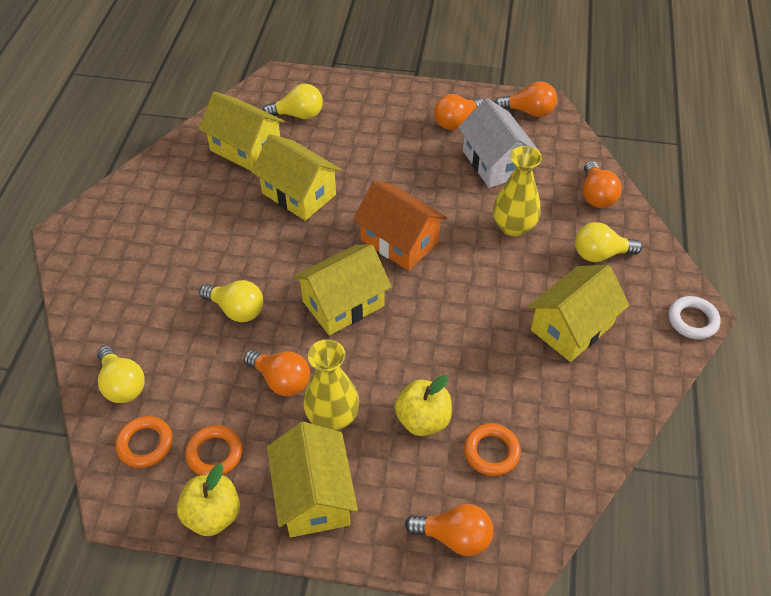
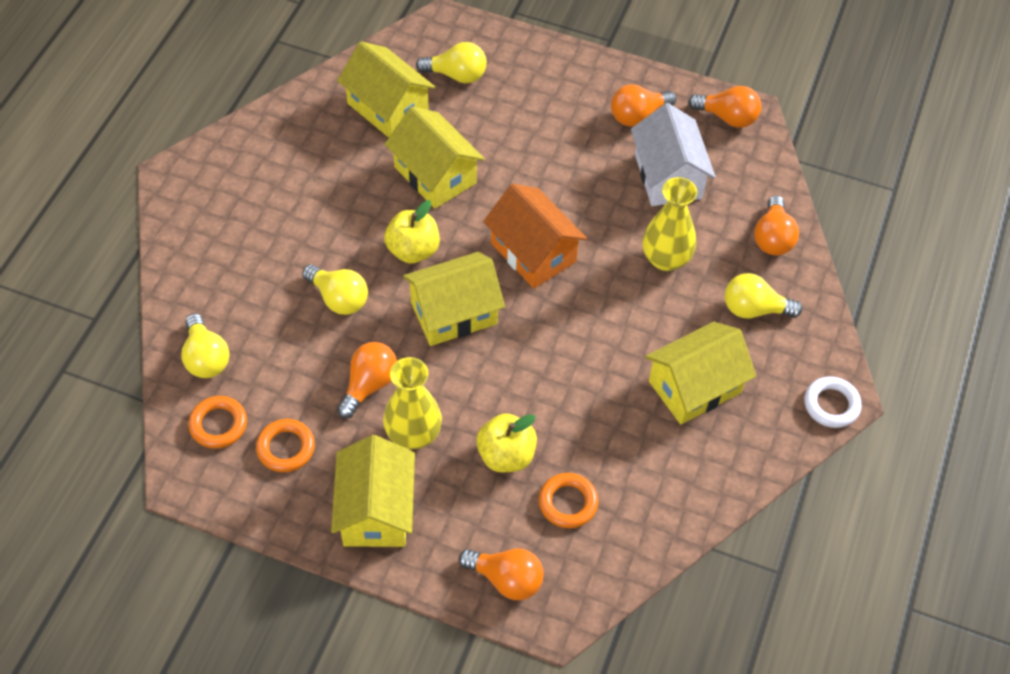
camera: 10 degrees right, 5 degrees up
yellow apple [177,464,240,536] -> yellow apple moved to [384,200,440,264]
orange light bulb [244,350,310,396] -> orange light bulb turned 105 degrees counterclockwise [337,342,397,418]

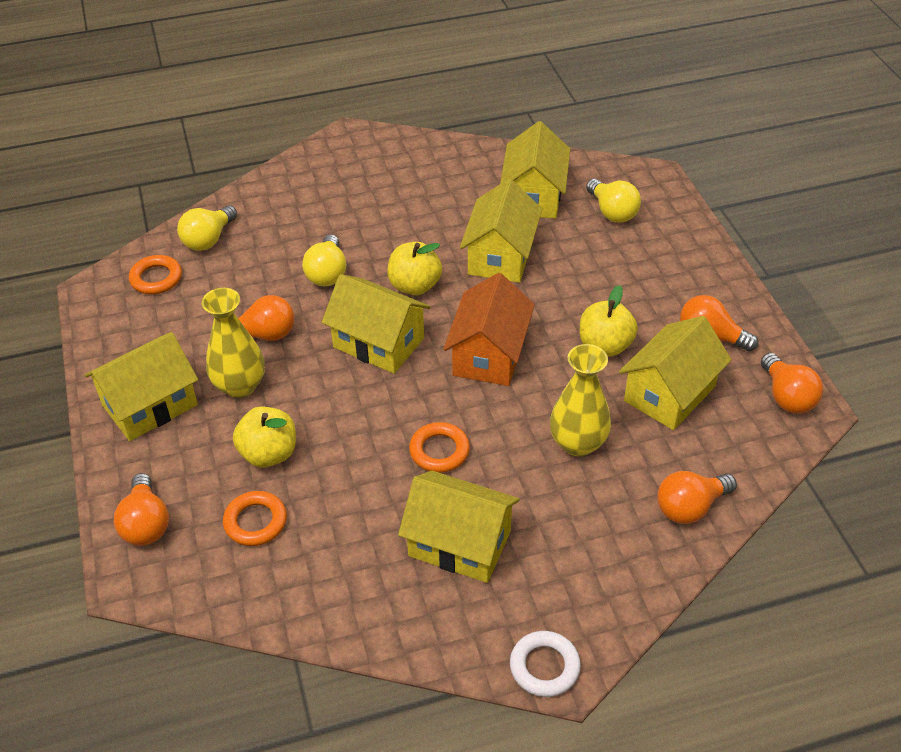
camera: 55 degrees right, 10 degrees down
orange ring [256,419,315,472] -> orange ring moved to [409,422,470,473]
white house [631,103,716,206] -> yellow house [619,316,732,430]
yellow light bulb [725,273,802,318] -> none
none -> yellow apple [580,285,638,357]

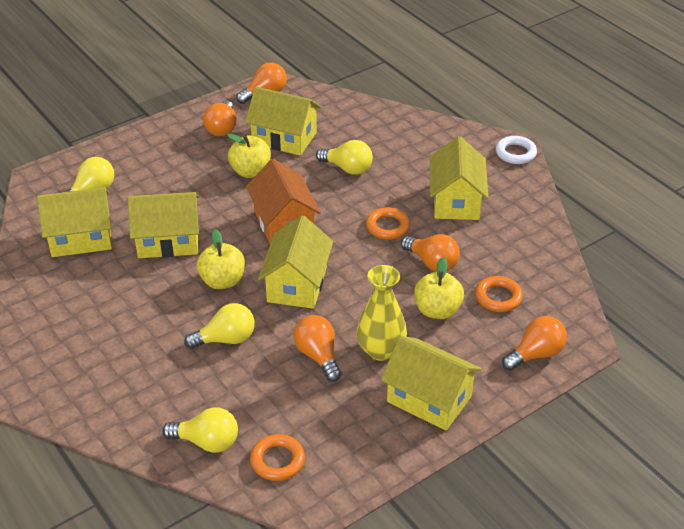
camera: 110 degrees left, 5 degrees down
orange house [443,273,535,386] -> orange house turned 75 degrees clockwise [246,159,321,244]
yellow vase [550,344,611,456] -> yellow light bulb [316,140,373,175]
orange light bulb [657,471,737,524] -> orange light bulb moved to [401,234,460,272]

